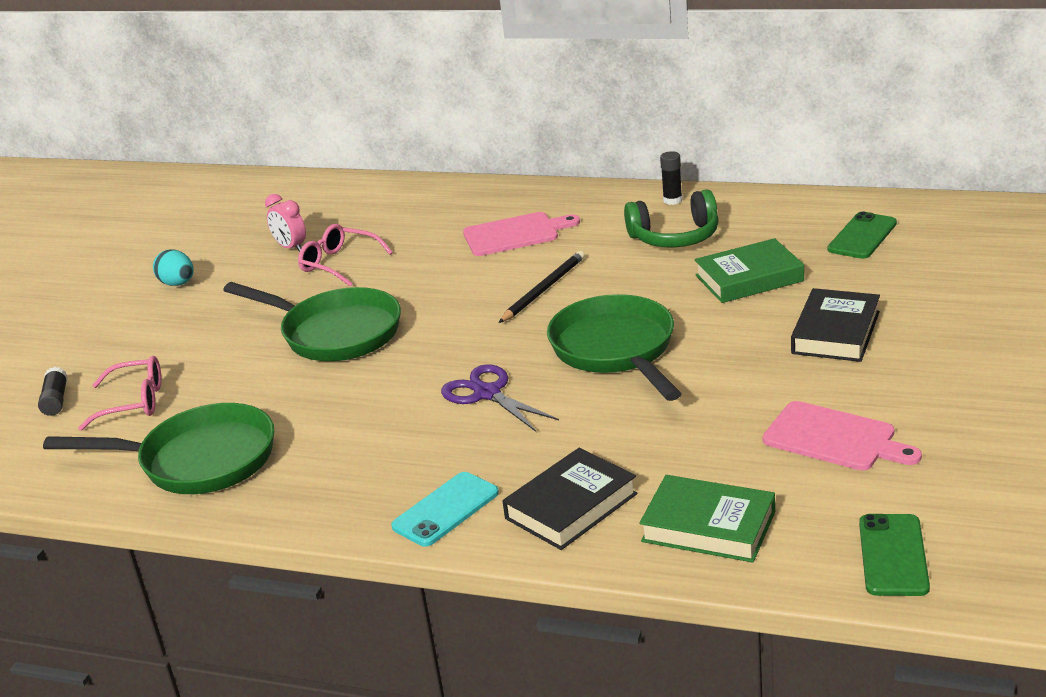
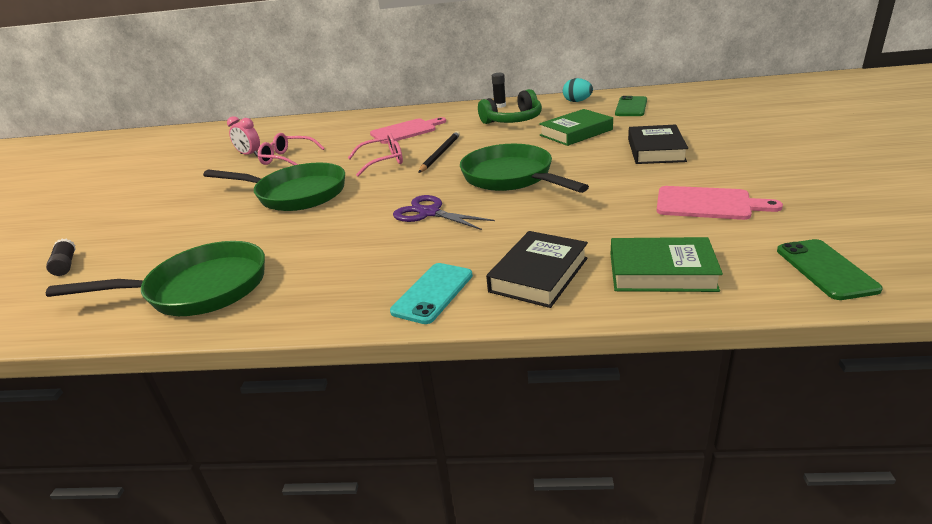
camera: 15 degrees left, 0 degrees up
pink glasses [78,356,161,431] -> pink glasses moved to [348,132,403,177]
turquoise egg [153,249,194,286] -> turquoise egg moved to [563,78,593,102]

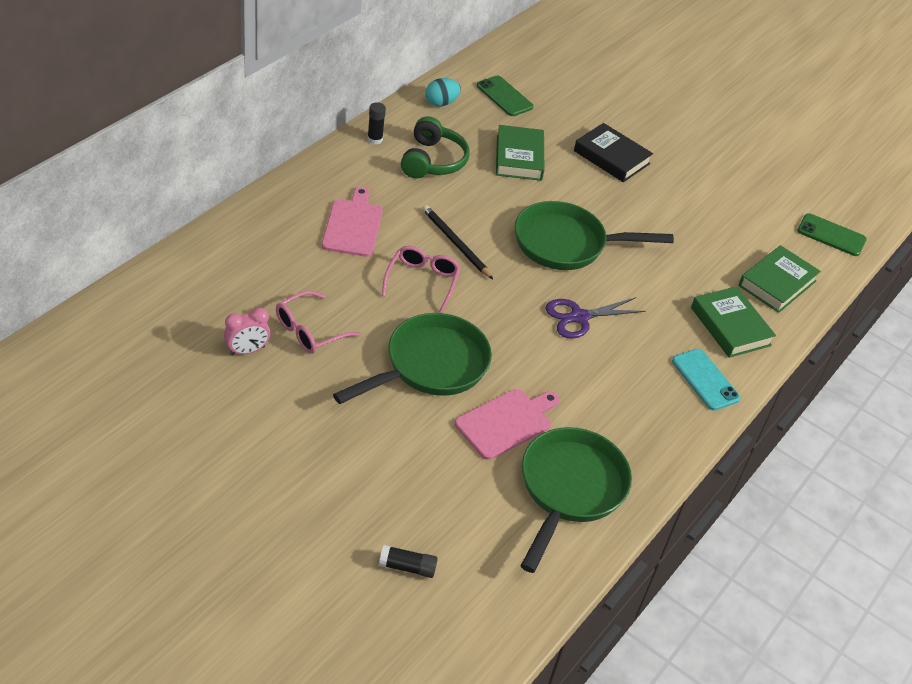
camera: 65 degrees left, 15 degrees up
black book [486,231,588,308] -> green book [691,286,776,358]
pink cutting board [657,186,783,220] -> pink cutting board moved to [455,389,560,460]

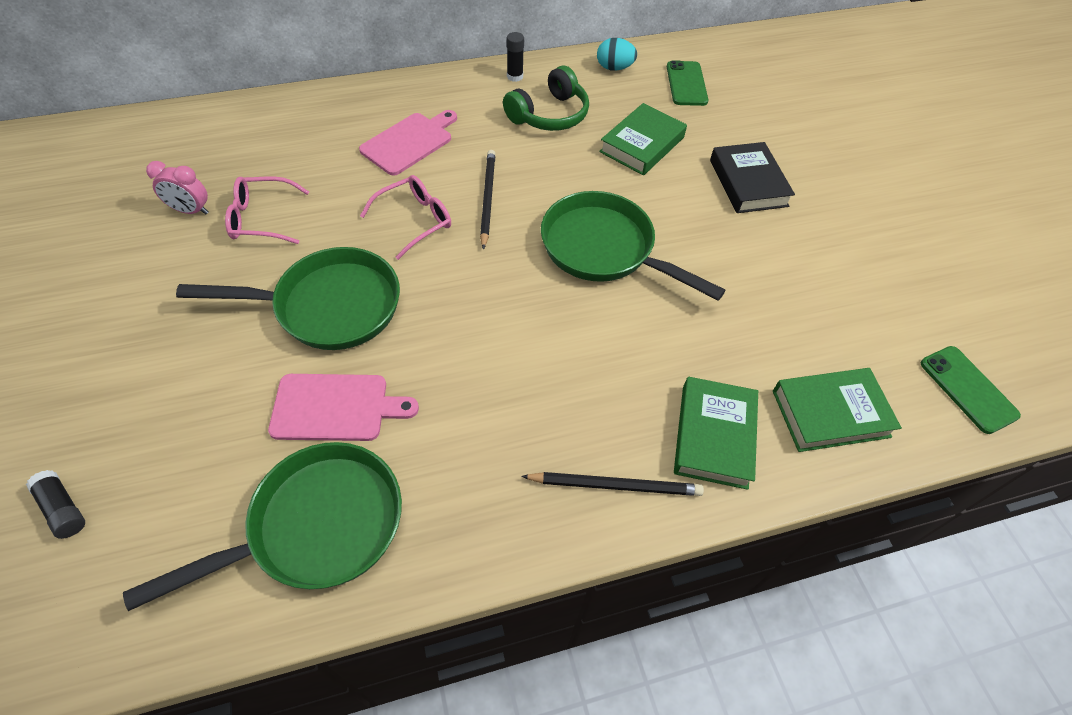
camera: 40 degrees right, 10 degrees up
purple scissors [546,297,646,339] -> none
turquoise phone [672,349,740,411] -> black pencil [521,472,704,496]

